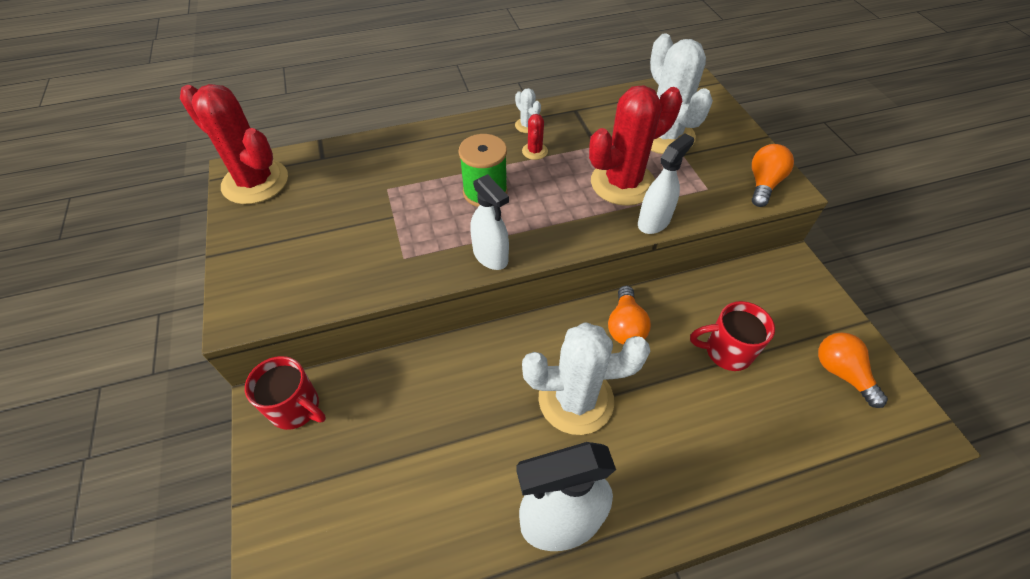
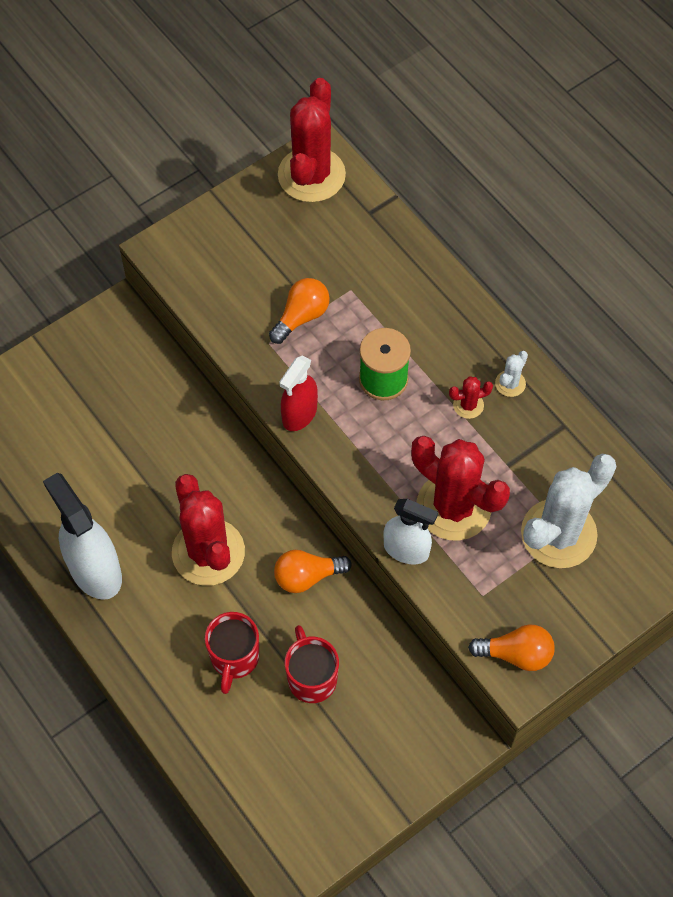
camera: 70 degrees right, 10 degrees up
red mug [245,356,326,430] -> red mug moved to [205,612,259,694]
white spray bottle [470,174,509,270] -> red spray bottle [279,355,318,431]
white cactus [522,322,650,435] -> red cactus [172,474,245,586]
orange light bulb [818,332,888,408] -> orange light bulb moved to [269,278,330,344]

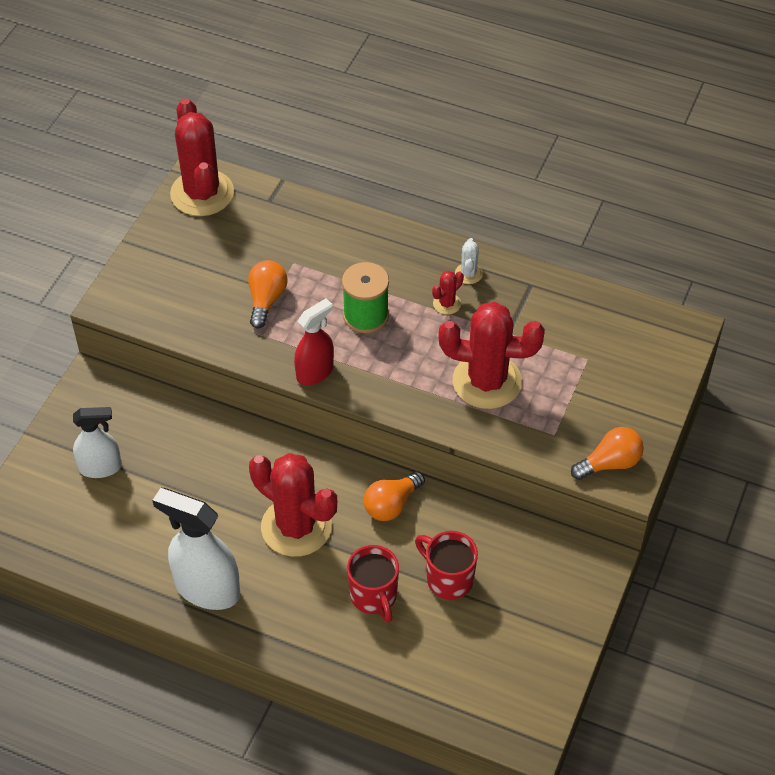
camera: 30 degrees left, 10 degrees down
red spray bottle [279,355,318,431] -> red spray bottle turned 135 degrees counterclockwise [294,298,334,385]
white spray bottle [383,499,438,564] -> white spray bottle moved to [73,407,122,478]
white cactus [521,454,616,568] -> none

